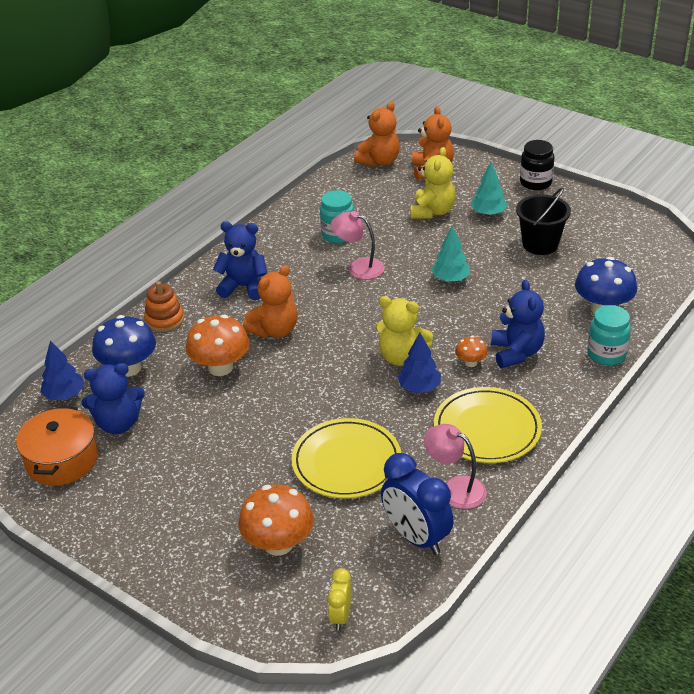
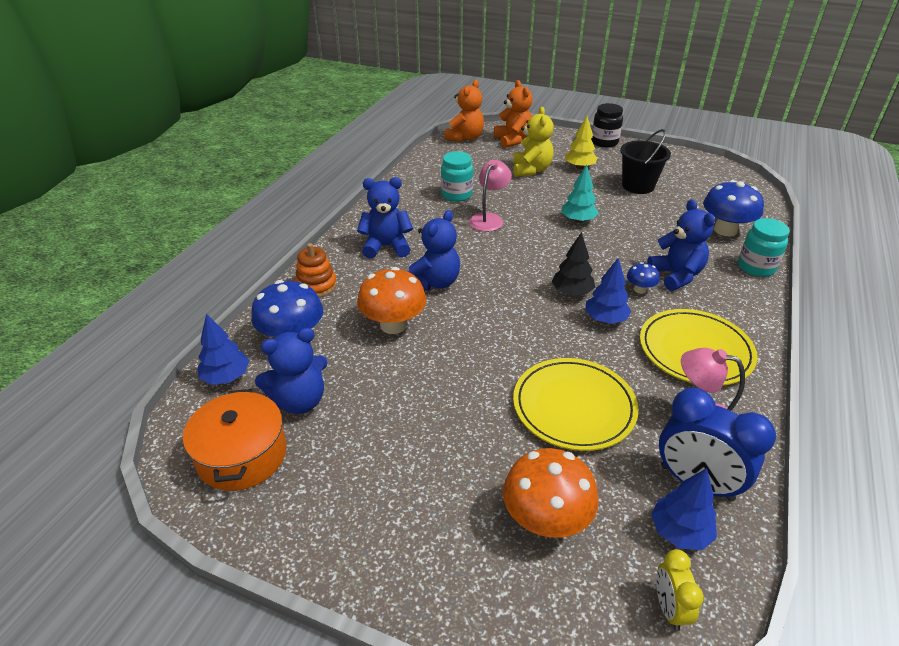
camera: 15 degrees left, 0 degrees up
orange teddy bear [243,265,297,338] -> blue teddy bear [407,210,460,291]
pink lamp [331,211,384,279] -> pink lamp turned 105 degrees clockwise [469,160,512,232]
yellow teddy bear [376,296,433,366] -> black tree [552,232,595,296]
orange mushroom [455,336,488,367] -> blue mushroom [627,262,660,294]
turquoise tree [471,162,507,216] -> yellow tree [565,116,598,169]
none -> blue tree [651,468,717,550]

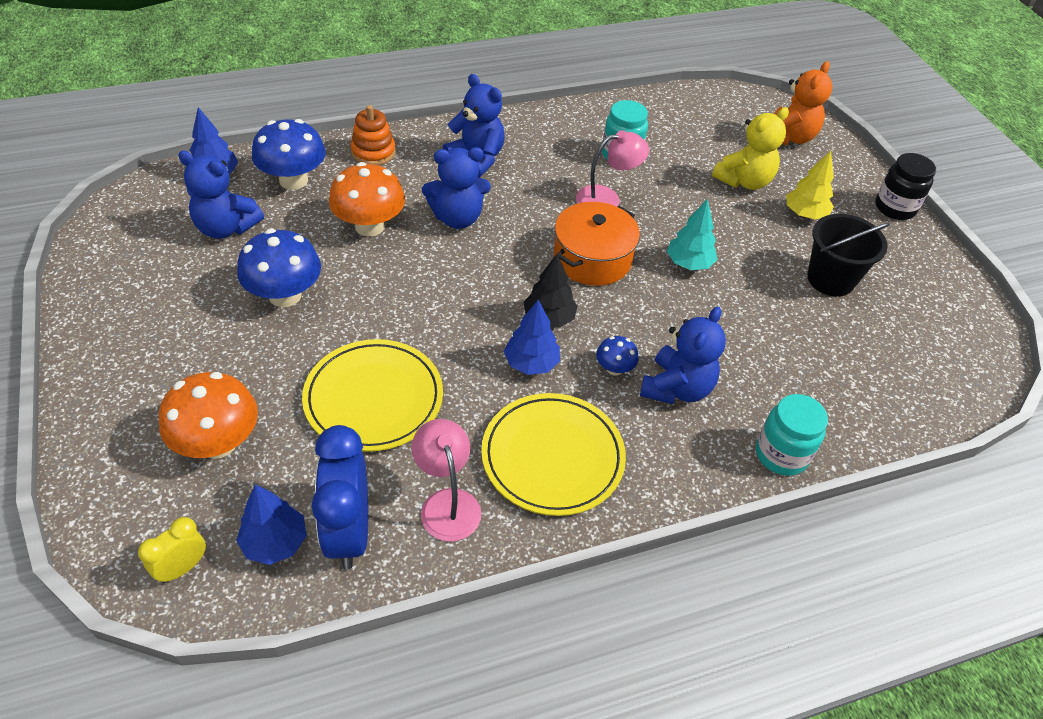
camera: 45 degrees right, 10 degrees up
orange pot [183,389,287,491] -> orange pot moved to [554,202,640,286]
orange teddy bear [445,80,484,142] -> none
blue mushroom [703,180,764,236] -> blue mushroom moved to [237,229,321,307]

